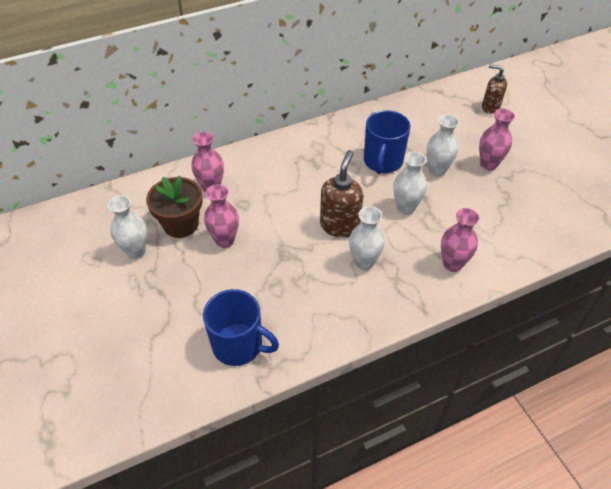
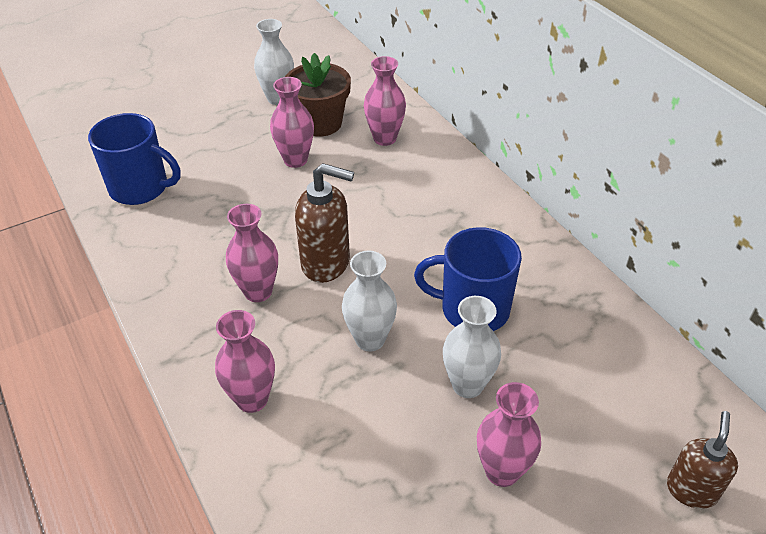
camera: 85 degrees right, 5 degrees down
blue mug [203,289,279,366] -> blue mug turned 90 degrees counterclockwise [88,113,181,205]
white vase [349,206,385,270] -> pink vase [226,204,278,302]

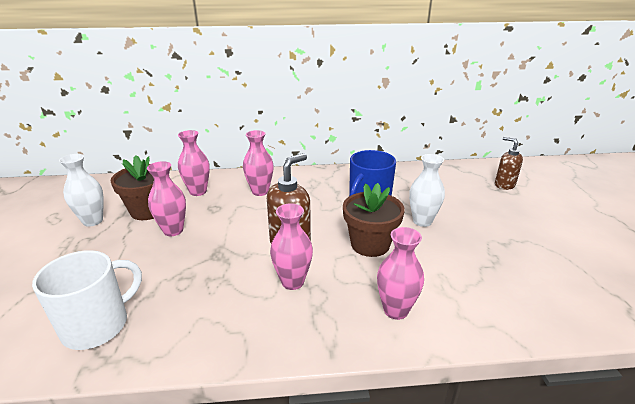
camera: 65 degrees left, 15 degrees down
blue mug [88,113,181,205] -> white mug [32,250,142,350]
white vase [342,250,397,352] -> brown flower pot [343,183,405,257]
pink vase [477,382,541,487] -> pink vase moved to [243,130,274,196]

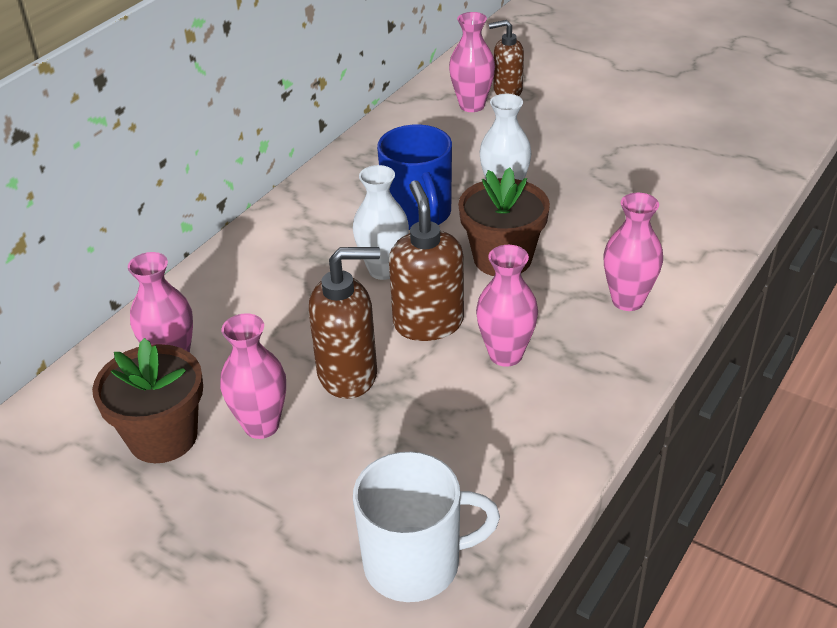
camera: 50 degrees left, 10 degrees up
white mug [32,250,142,350] -> white mug turned 90 degrees clockwise [353,452,500,602]
white vase [59,154,104,227] -> white vase moved to [353,165,409,280]
pink vase [243,130,274,196] -> pink vase moved to [449,12,495,112]
none -> brown soap dispenser [309,247,380,399]

